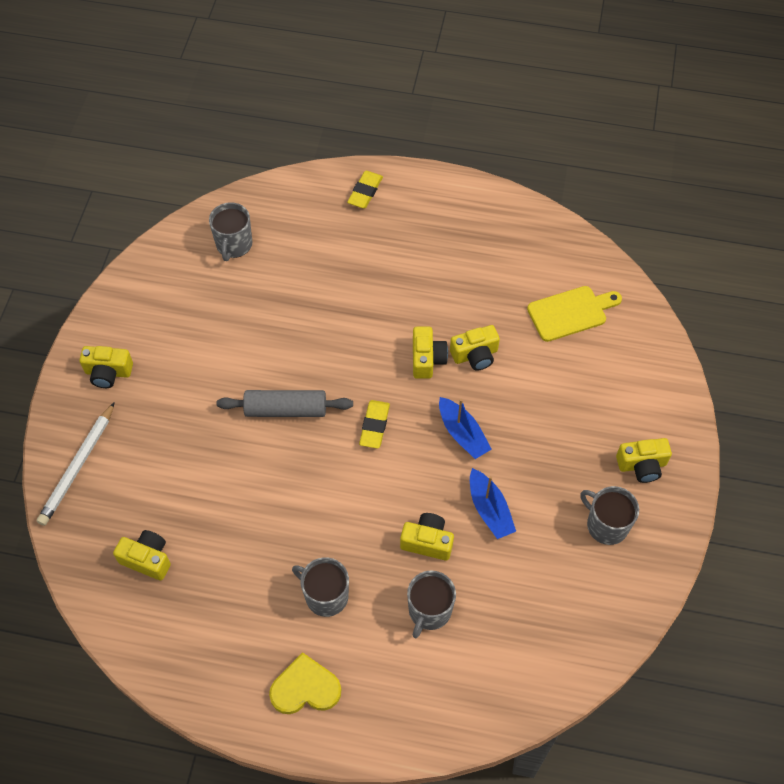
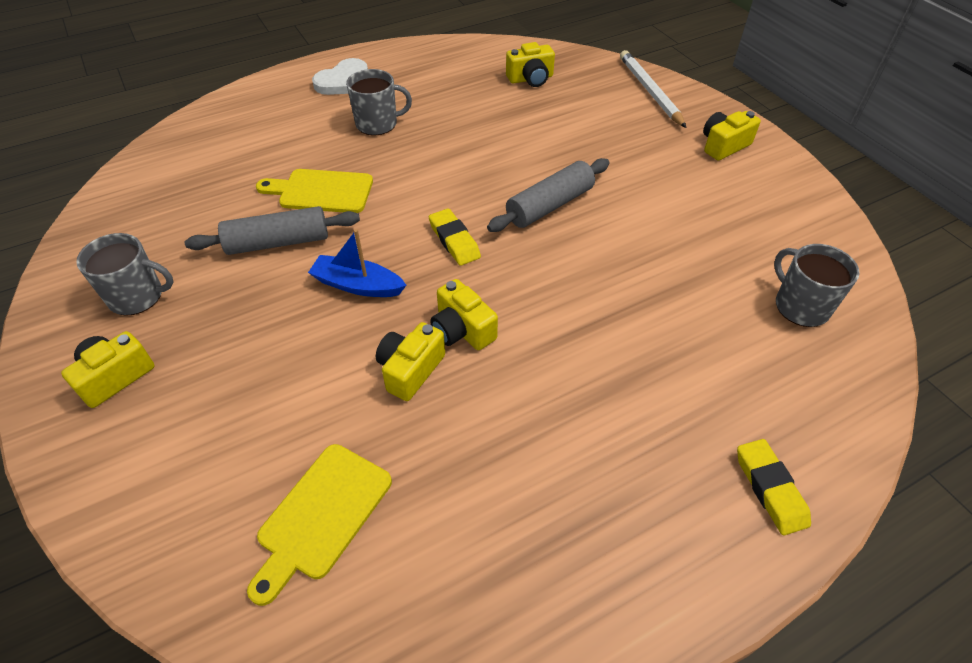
camera: 140 degrees right, 10 degrees down
yellow heart [269,652,341,714] -> white heart [312,58,368,95]
yellow camera [400,513,454,561] -> yellow cutting board [256,169,373,213]
grey mug [407,570,456,638] -> none
blue boat [470,468,516,539] -> grey rolling pin [185,206,360,255]

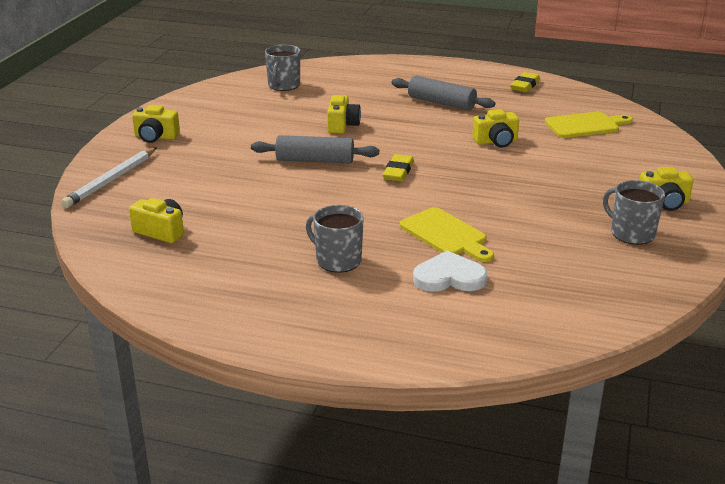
camera: 135 degrees left, 20 degrees down
grey rolling pin [185,206,360,255] -> grey rolling pin moved to [391,76,495,110]
blue boat [308,229,407,297] -> none
white heart [312,58,368,95] -> white heart moved to [413,250,487,292]
yellow camera [430,279,498,350] -> yellow camera moved to [327,95,361,133]
yellow eraser [737,439,811,535] -> yellow eraser moved to [511,72,540,92]

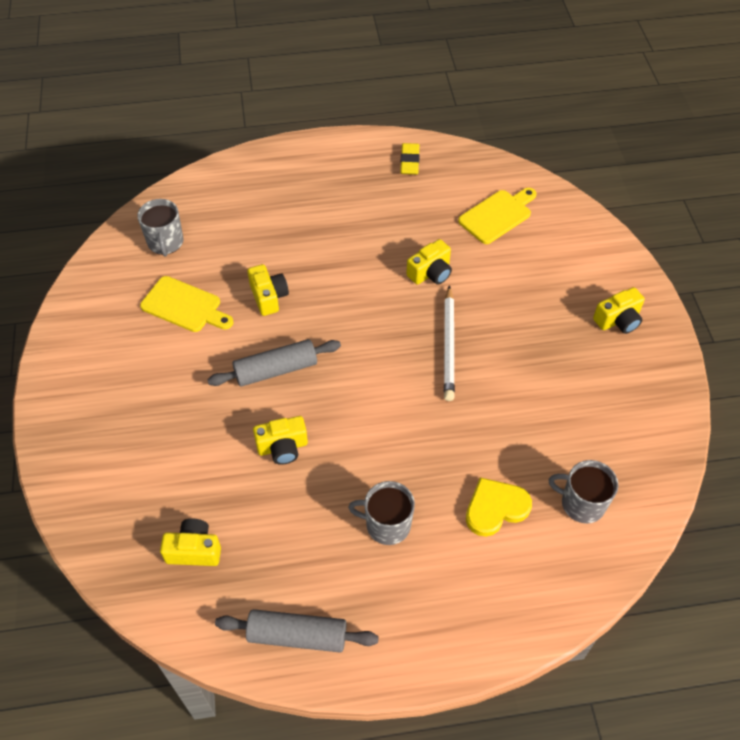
camera: 25 degrees left, 25 degrees up
white pencil [61,147,157,208] -> white pencil moved to [444,285,455,401]
yellow camera [132,105,180,143] -> yellow camera moved to [253,416,308,465]
yellow eraser [383,154,414,182] -> none
grey rolling pin [391,76,495,110] -> grey rolling pin moved to [215,609,379,653]
yellow cutting board [400,207,494,262] -> yellow cutting board moved to [140,276,233,332]
white heart [413,250,487,292] -> yellow heart [466,477,532,537]
grey mug [603,180,665,245] -> grey mug moved to [549,460,618,523]

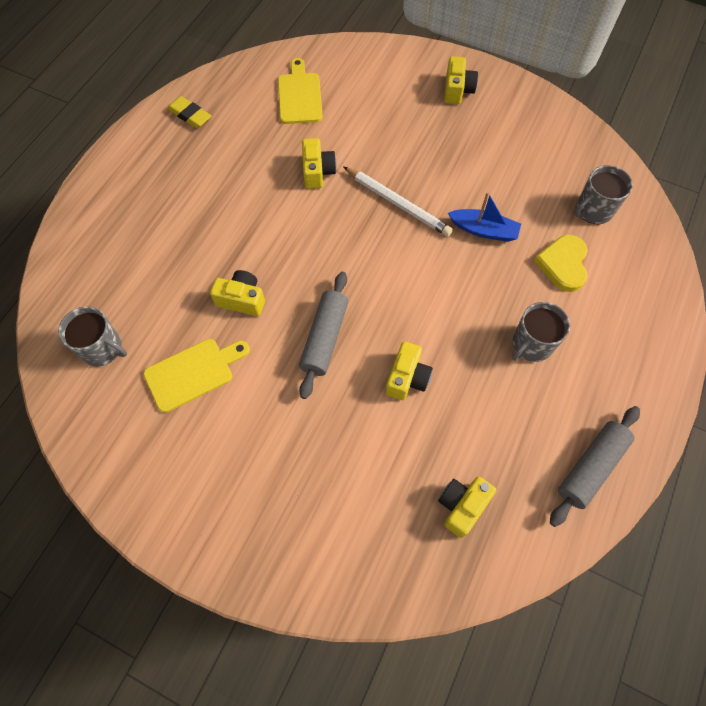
camera: 55 degrees left, 10 degrees up
none -> blue boat [448,192,521,242]

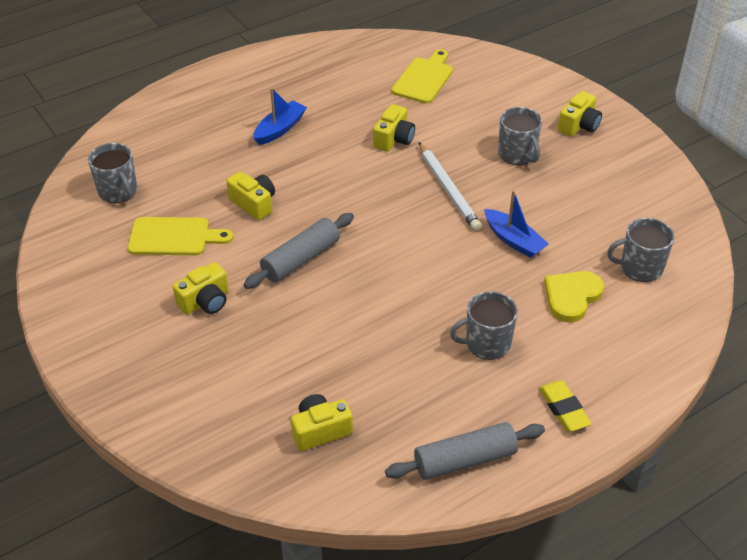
camera: 30 degrees right, 20 degrees down
yellow eraser [167,96,211,128] -> yellow eraser moved to [539,381,592,431]
yellow camera [386,341,433,400] -> yellow camera moved to [173,262,228,315]
none -> blue boat [254,88,307,145]
none -> grey mug [498,107,542,165]

